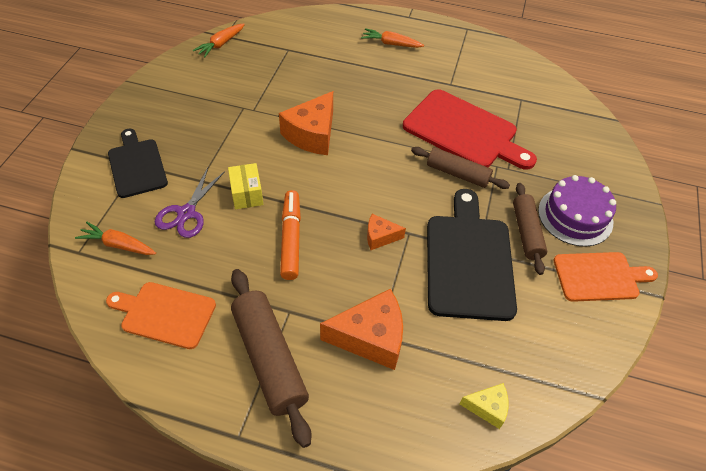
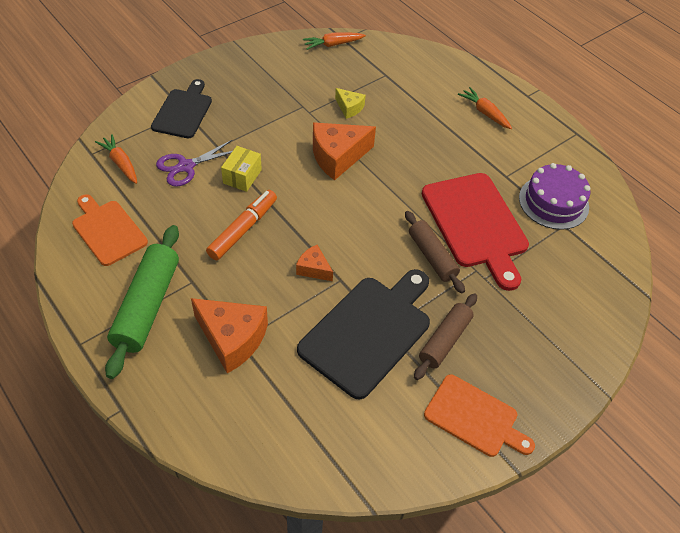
camera: 35 degrees right, 0 degrees up
brown rolling pin [231,269,311,448] -> green rolling pin [105,225,179,379]
yellow cheese [460,383,509,429] -> yellow cheese moved to [335,88,366,119]
purple cake [538,175,616,247] -> purple cake moved to [519,163,591,230]

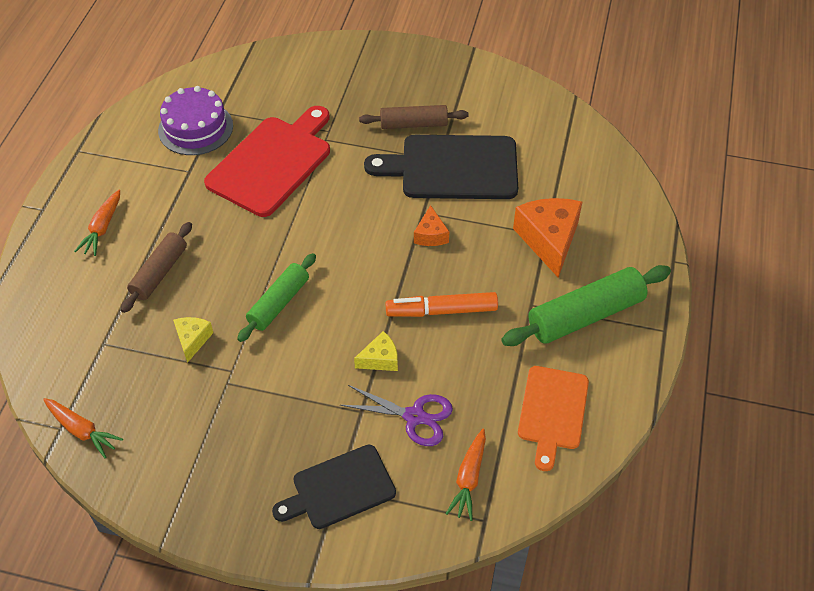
camera: 125 degrees left, 0 degrees up
yellow box [221,146,262,192] -> yellow cheese [354,331,398,371]
orange cheese [313,122,376,180] -> green rolling pin [237,253,316,342]
brown rolling pin [405,211,465,293] -> brown rolling pin moved to [121,222,192,313]
orange cutting board [424,375,535,457] -> none

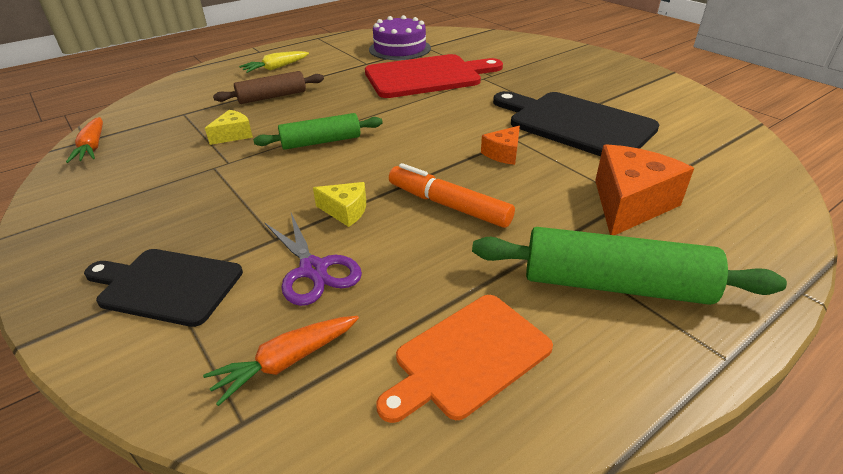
camera: 40 degrees right, 15 degrees down
orange carrot [74,190,120,256] -> yellow carrot [239,51,309,73]
brown rolling pin [359,105,469,129] -> none

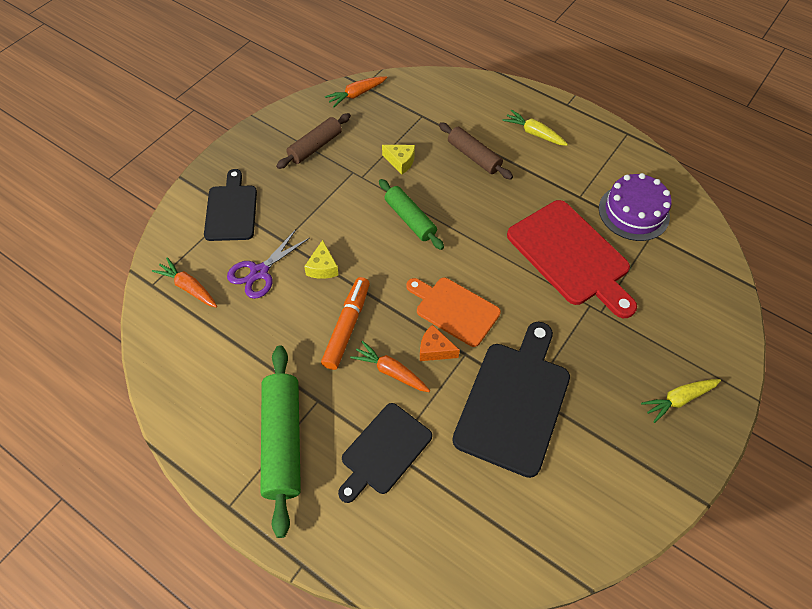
camera: 70 degrees right, 20 degrees up
orange cutting board [376,295,553,423] -> orange cutting board moved to [406,278,501,347]
orange cheese [595,144,694,235] -> black cutting board [338,403,432,503]
none -> brown rolling pin [276,113,351,169]
none -> orange carrot [350,341,430,392]
none -> yellow carrot [641,379,721,423]

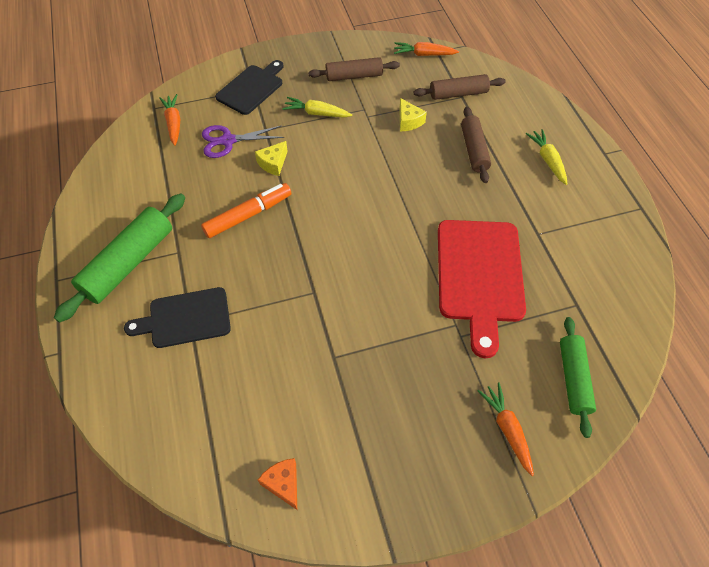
camera: 40 degrees right, 0 degrees up
orange carrot [350,341,430,392] -> orange carrot moved to [478,382,534,476]
green rolling pin [379,179,444,250] -> green rolling pin moved to [560,317,596,438]
orange cutting board [406,278,501,347] -> none
orange cheese [420,325,460,361] -> orange cheese moved to [258,458,297,510]
black cutting board [452,322,570,478] -> none
purple cake [599,173,671,241] -> none
yellow carrot [641,379,721,423] -> yellow carrot moved to [282,97,352,118]
none -> brown rolling pin [414,74,506,100]

